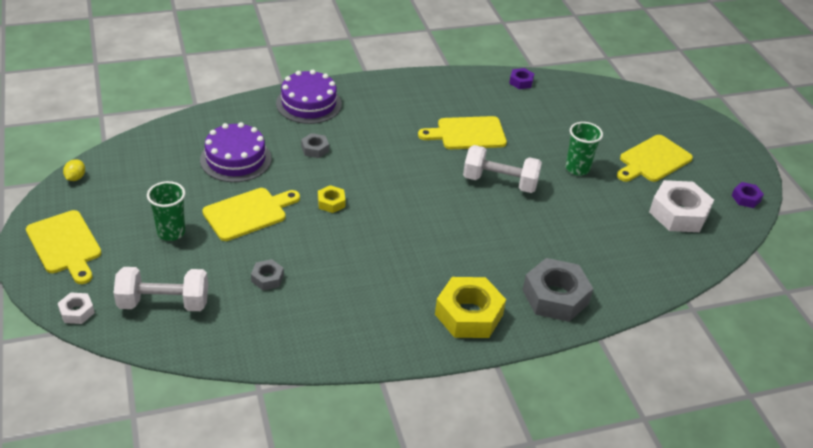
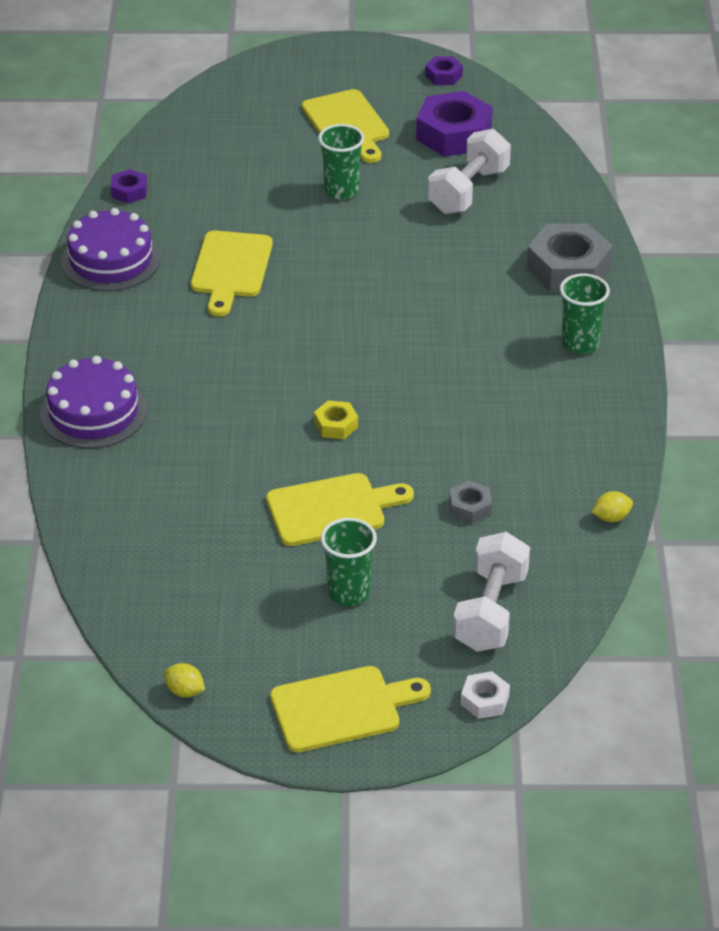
camera: 70 degrees left, 0 degrees up
purple cake [200,122,271,182] -> purple cake moved to [61,208,161,291]
yellow cutting board [202,188,300,241] -> yellow cutting board turned 90 degrees clockwise [266,473,414,546]
grey nut [301,133,329,158] -> none
yellow nut [435,277,506,338] -> green cup [560,273,610,354]
white dumbbell [463,145,542,193] -> white dumbbell moved to [428,129,511,214]
white nut [649,180,714,232] -> purple nut [416,91,493,157]
none -> yellow lemon [591,491,633,522]

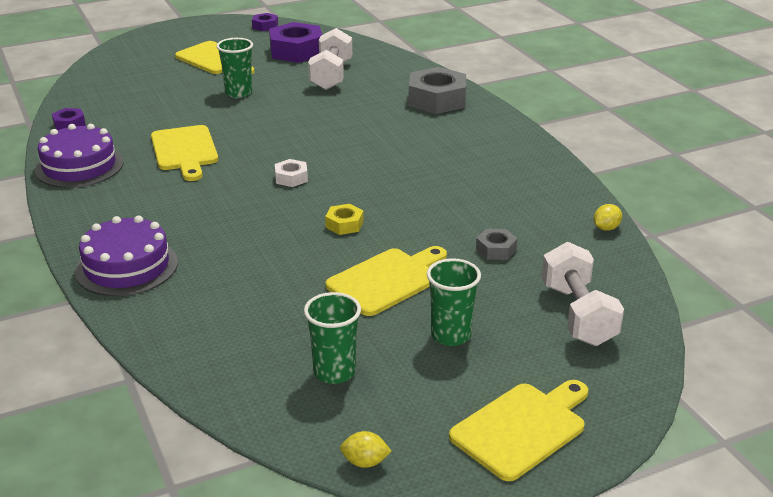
camera: 25 degrees left, 10 degrees down
white nut [461,671,510,719] -> white nut moved to [275,159,308,187]
green cup [560,273,610,354] -> green cup moved to [304,292,361,384]

